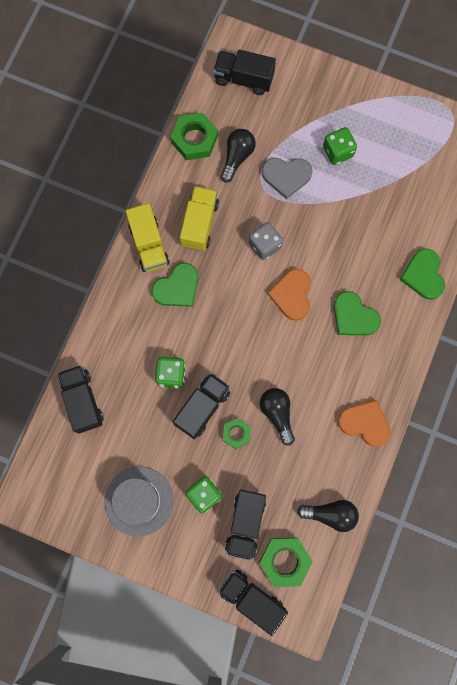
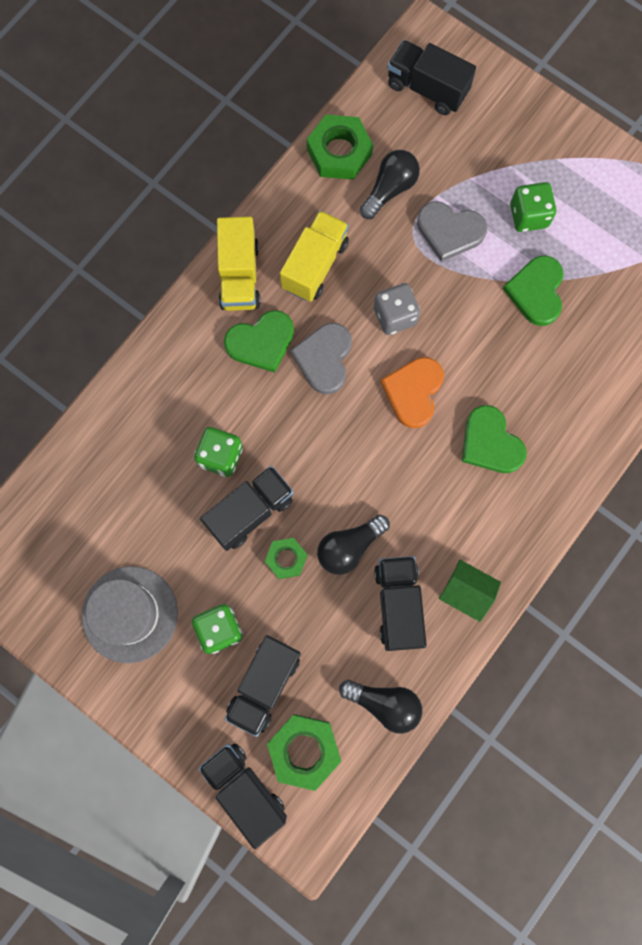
camera: 15 degrees right, 0 degrees up
black truck [57,365,103,434] -> black truck moved to [374,556,427,651]
black light bulb [260,388,295,445] -> black light bulb turned 120 degrees counterclockwise [317,515,390,575]
orange heart [338,400,391,447] -> green house [439,560,501,622]
green heart [399,249,445,300] -> green heart moved to [503,255,564,326]
none -> grey heart [290,323,352,394]

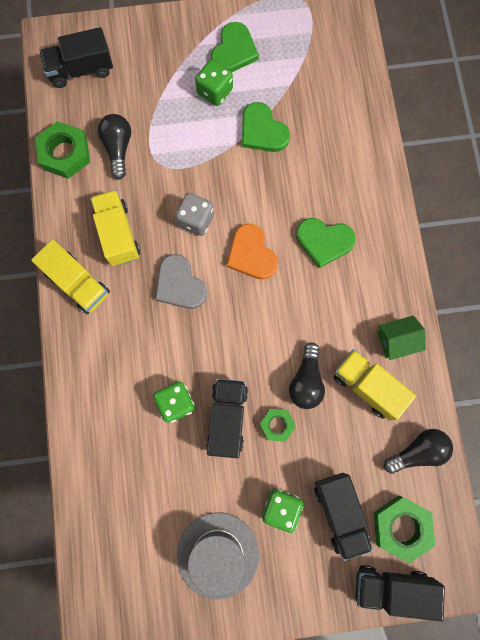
camera: 45 degrees left, 0 degrees up
green heart [224,310,294,373] -> green heart moved to [211,22,259,72]
black truck [374,556,427,651] -> yellow truck [334,349,416,421]
grey heart [417,201,487,262] -> none

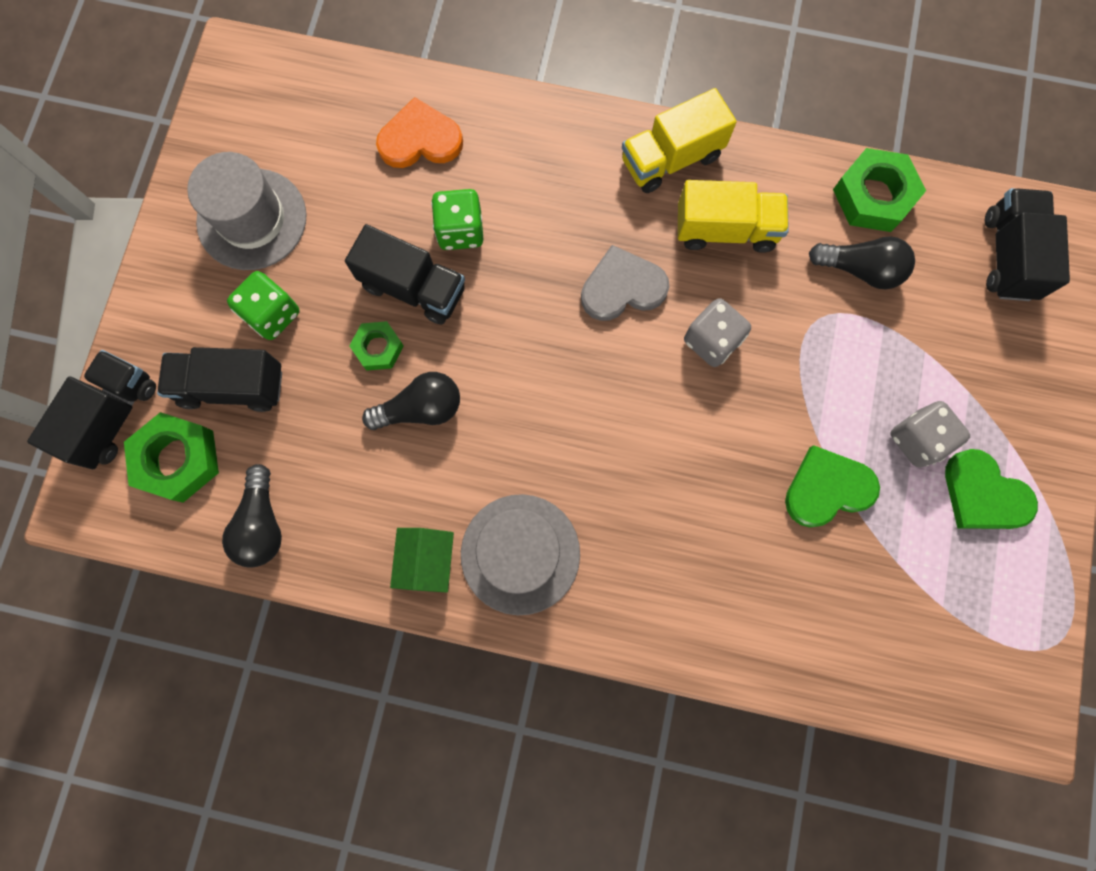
camera: 110 degrees right, 0 degrees up
green dice [195,59,233,106] -> grey dice [890,401,970,468]
orange heart [226,224,278,280] -> orange heart moved to [376,97,463,168]
black light bulb [289,342,325,409] -> black light bulb turned 135 degrees clockwise [362,372,460,430]
green heart [296,218,356,268] -> none
yellow truck [334,349,416,421] -> none
none -> grey hat [461,494,580,615]

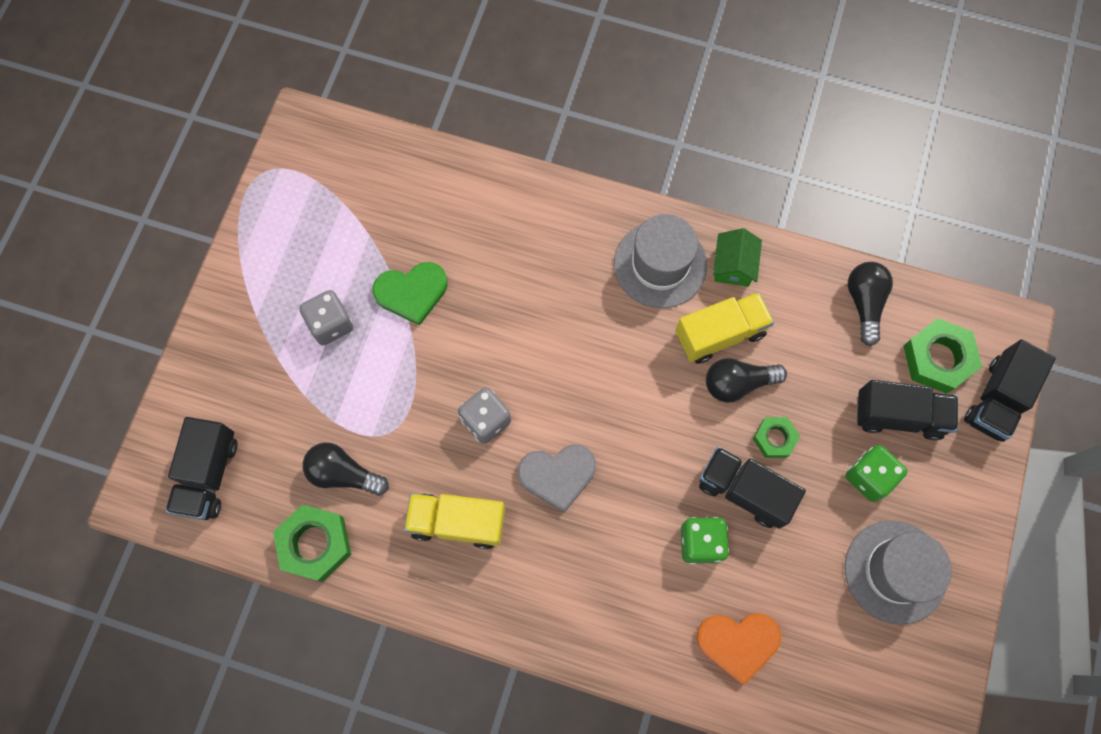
camera: 175 degrees left, 5 degrees down
yellow truck [622,88,737,193] -> yellow truck moved to [675,292,774,364]
green heart [945,449,1038,529] -> none

